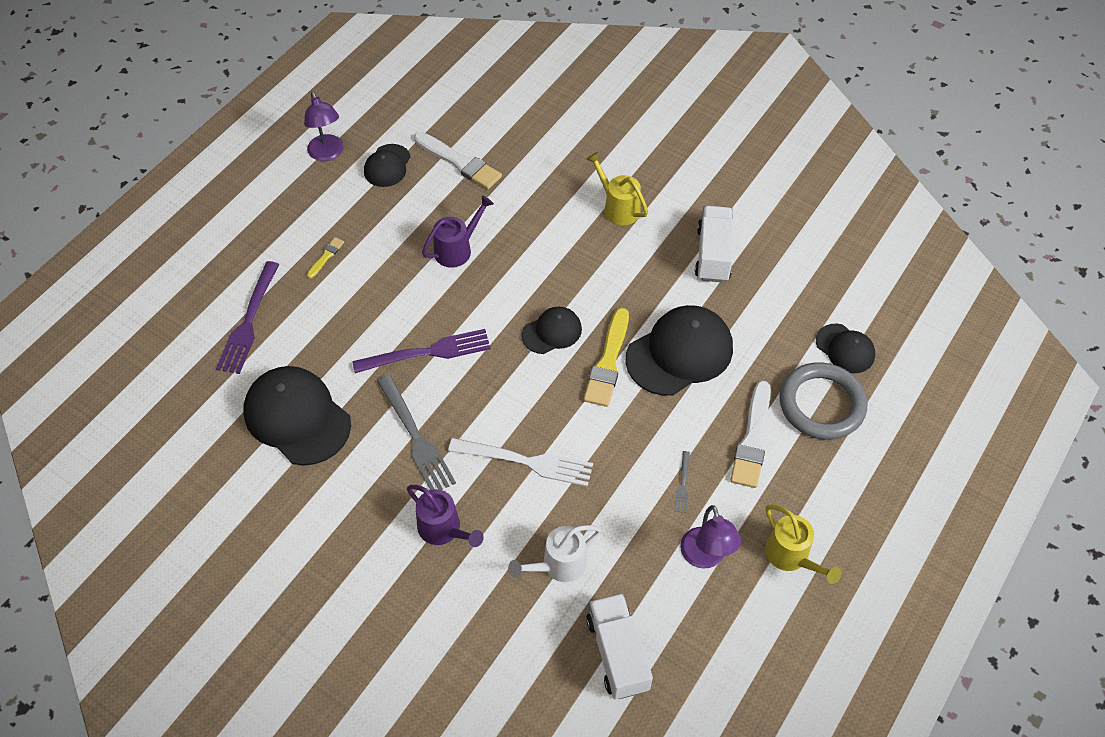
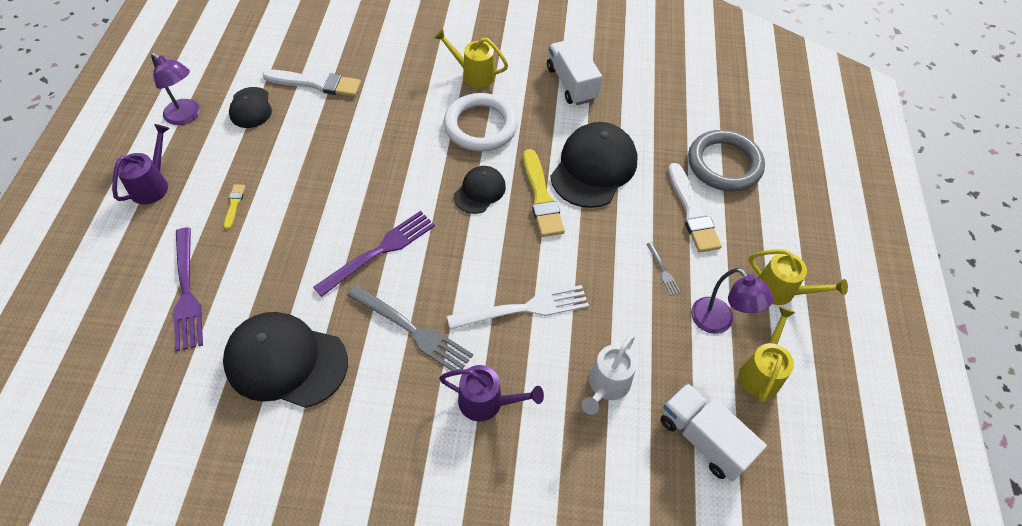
camera: 30 degrees left, 0 degrees up
purple watering can [422,195,494,268] -> purple watering can moved to [112,124,170,205]
black cap [816,324,875,373] -> none
none -> white ring [443,93,518,152]
none -> yellow watering can [739,307,795,403]

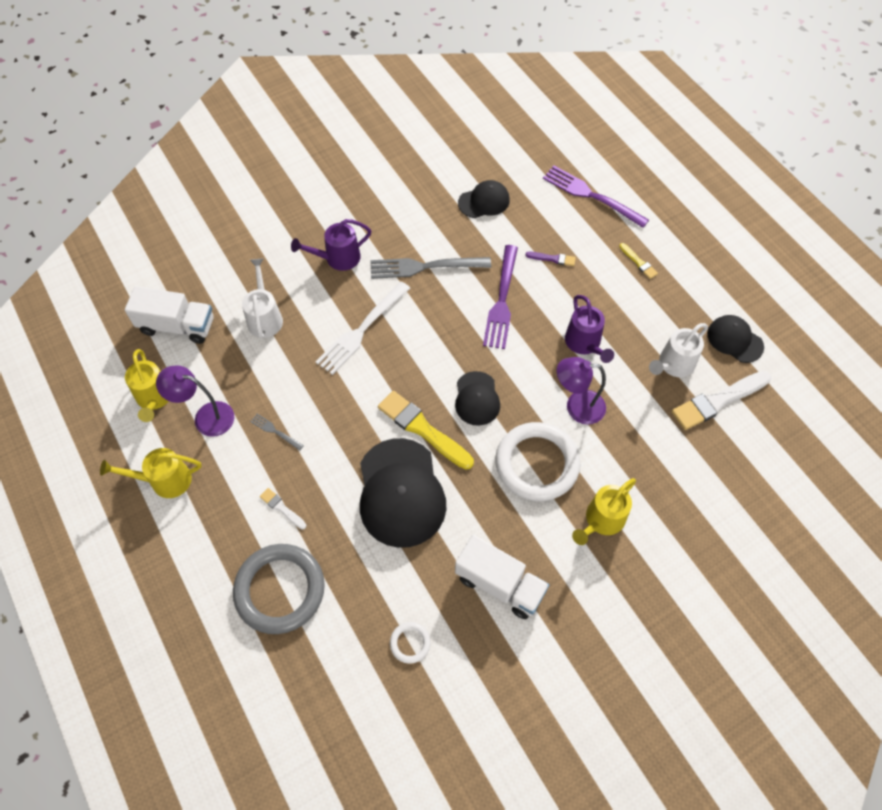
camera: 145 degrees right, 5 degrees up
purple watering can [112,124,170,205] -> purple watering can moved to [565,295,614,363]
purple lamp [151,53,200,125] -> purple lamp moved to [557,357,606,425]
black cap [223,312,348,408] -> black cap [458,180,510,218], size x0.55
yellow watering can [434,29,508,88] -> yellow watering can turned 150 degrees clockwise [572,478,636,545]
white brush [668,163,722,252] -> white brush [260,488,306,530], size x0.49
none -> white ring [390,622,431,664]
none -> purple brush [525,252,576,266]
none -> white watering can [649,323,708,377]

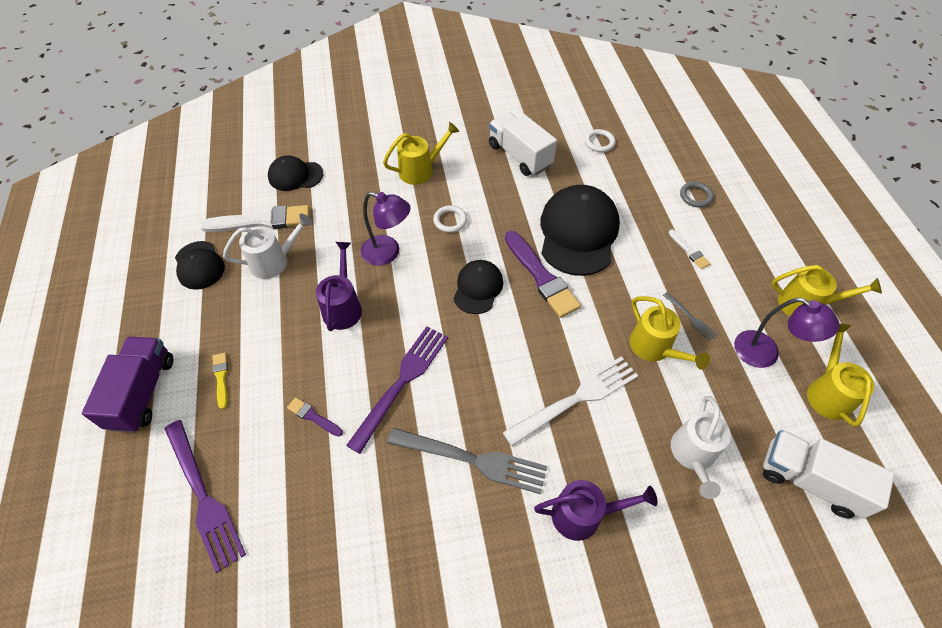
camera: 160 degrees left, 5 degrees down
grey ring [233,544,325,634] -> grey ring [680,182,714,208], size x0.44
yellow brush [378,391,474,470] -> purple brush [505,231,581,318]
black cap [458,180,510,218] -> black cap moved to [268,155,323,191]
white ring [495,422,580,501] -> white ring [433,205,467,233], size x0.44
none -> purple truck [82,337,173,433]
none -> yellow watering can [630,296,710,370]

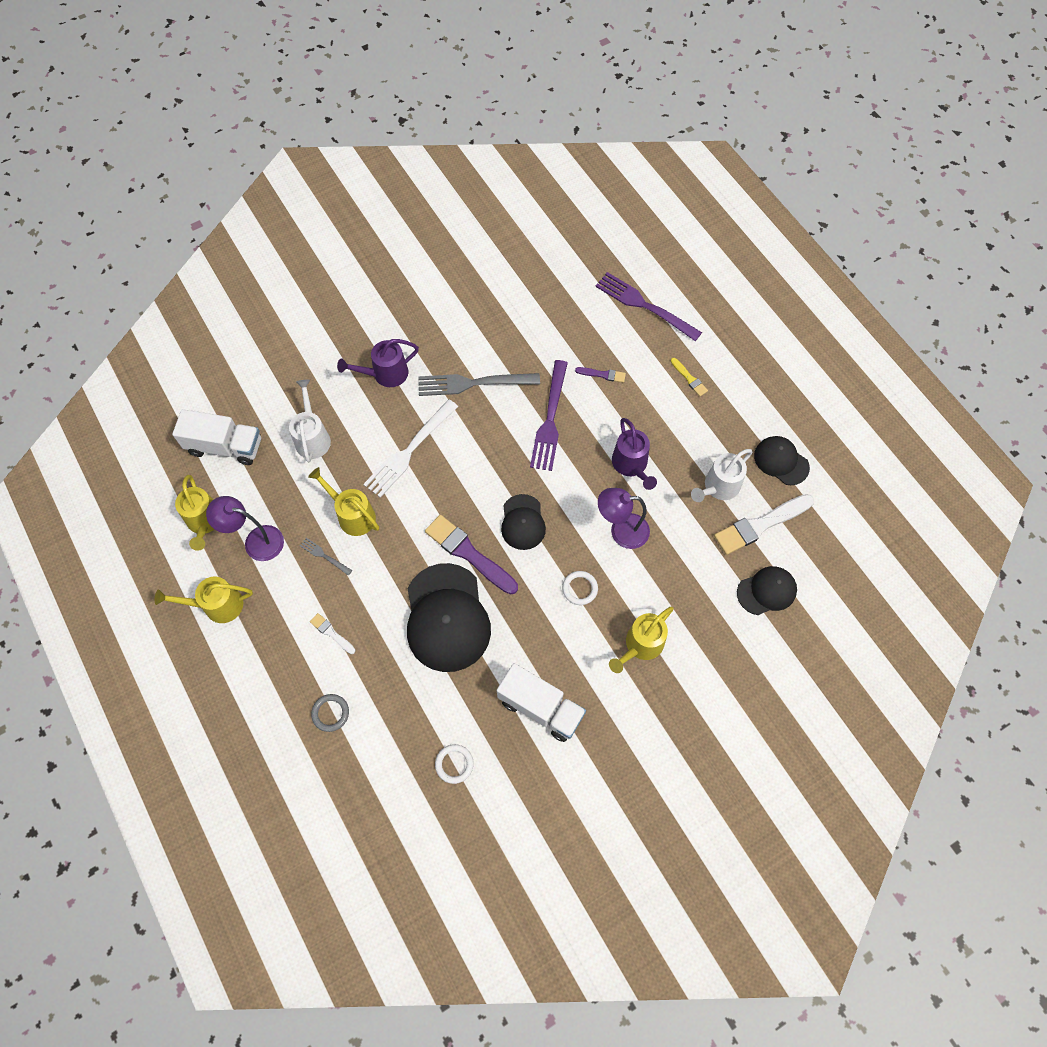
camera: 160 degrees right, 10 degrees up
purple truck [82,337,173,433] -> none

